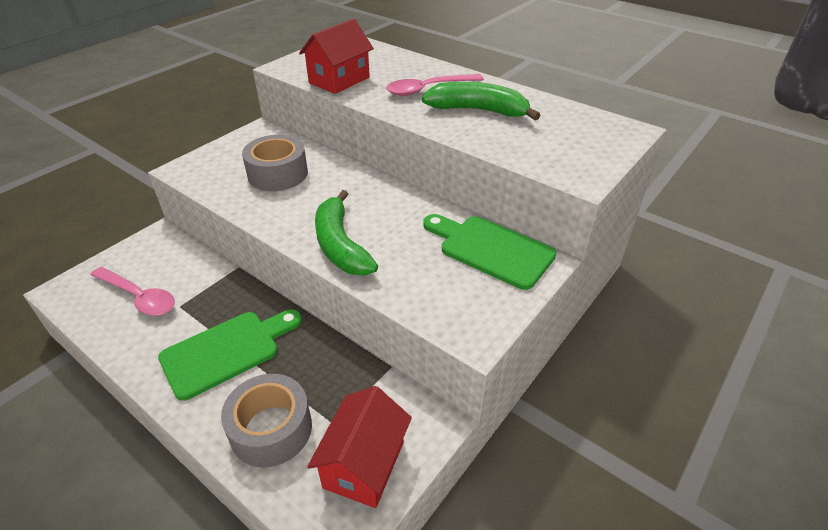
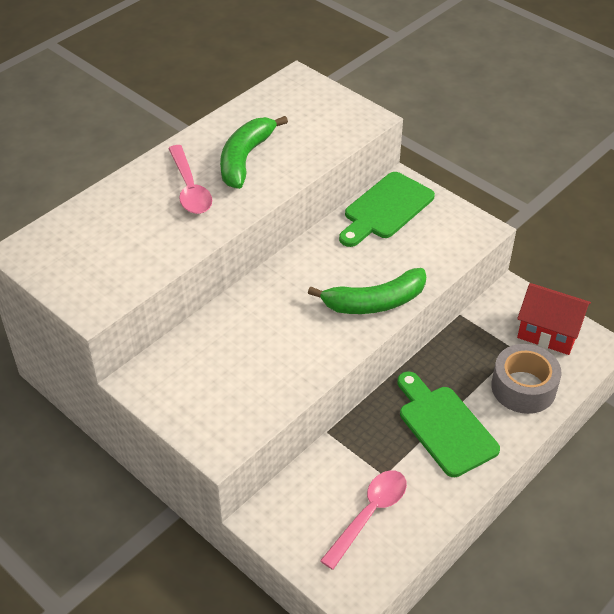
camera: 85 degrees left, 5 degrees up
grey tape [242,135,308,191] -> none
red house [299,19,374,94] -> none

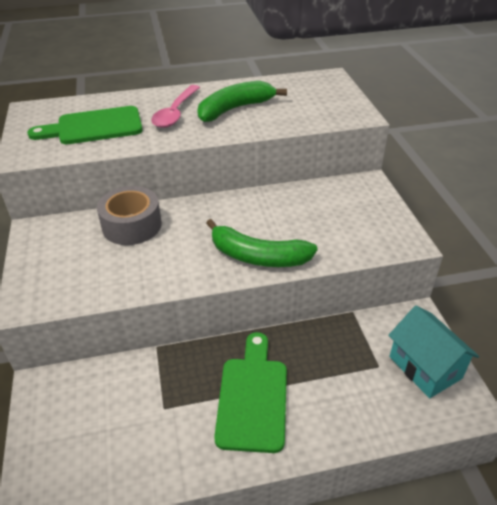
camera: 35 degrees right, 5 degrees down
pink spoon [320,470,407,570] -> none
green cutting board [339,172,435,247] -> green cutting board moved to [27,106,143,144]
grey tape [491,344,562,414] -> grey tape moved to [97,186,162,245]
red house [517,283,591,355] -> turquoise house [388,305,479,398]

